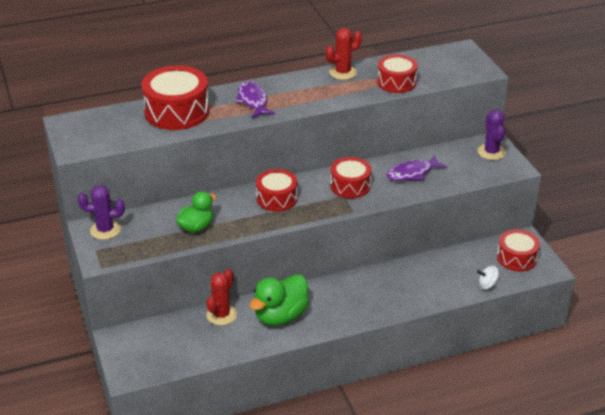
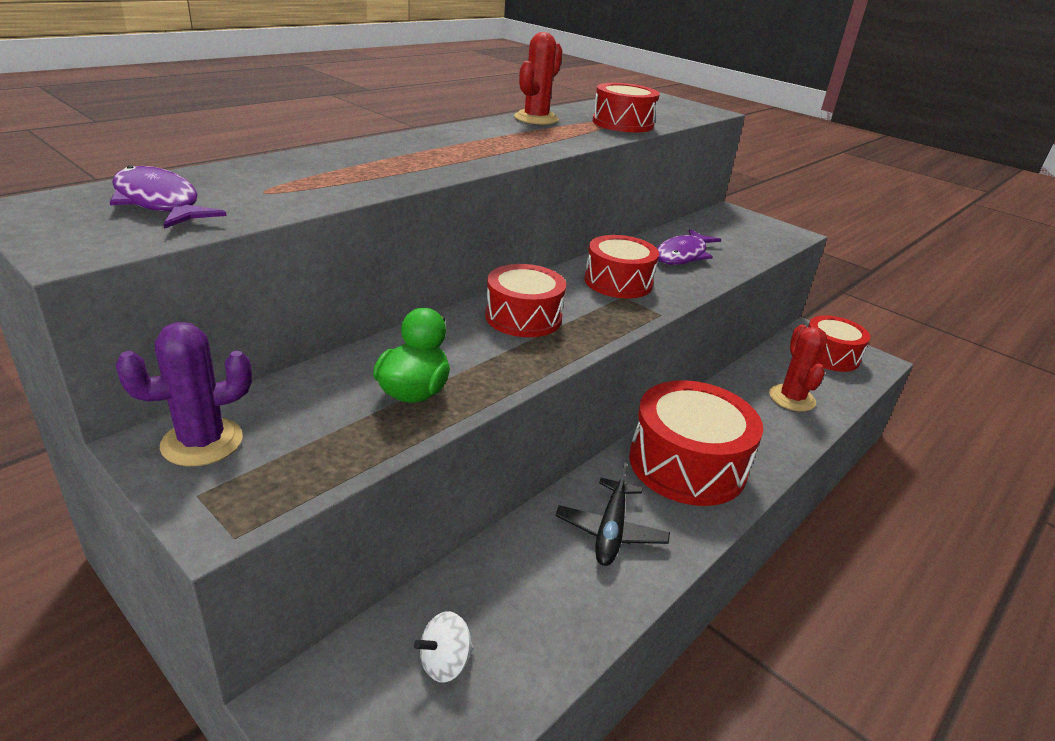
camera: 30 degrees left, 5 degrees down
red drum [141,66,209,130] -> red drum moved to [629,380,763,506]
red cactus [206,269,237,325] -> red cactus moved to [769,324,827,412]
purple fish [235,81,275,118] -> purple fish moved to [110,165,226,229]
green duck [250,274,309,326] -> black plane [556,463,670,566]
white spinning top [477,266,500,289] -> white spinning top moved to [414,611,474,683]
purple cactus [478,110,506,160] -> none

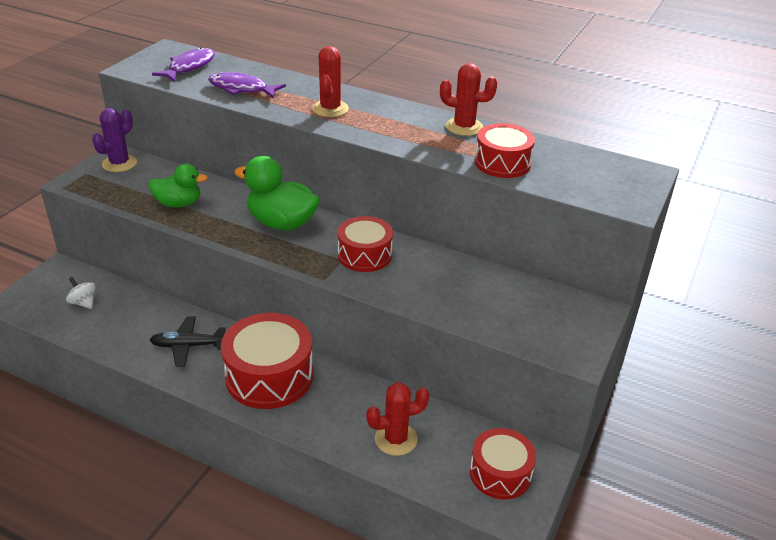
camera: 75 degrees right, 5 degrees up
purple cactus [116,322,252,466] -> purple cactus turned 75 degrees clockwise [92,108,137,172]
red drum [485,264,566,337] -> green duck [234,156,320,230]
purple fish [657,229,721,265] -> purple fish moved to [208,72,286,99]
none -> red cactus [312,46,349,117]

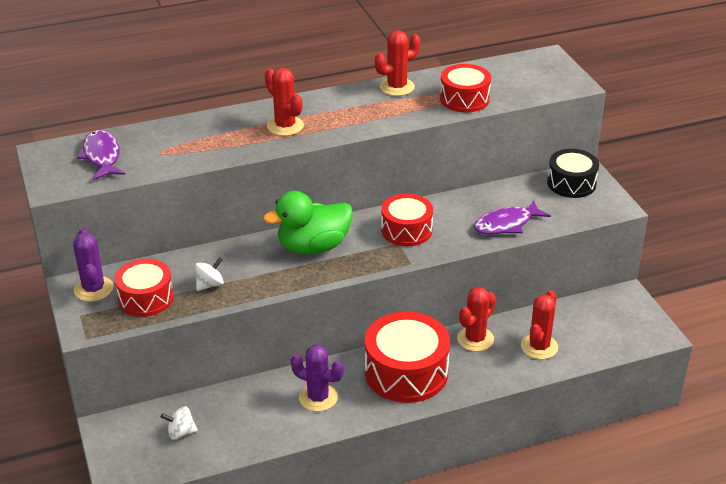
camera: 45 degrees left, 0 degrees up
green duck [148,164,208,207] -> white spinning top [195,257,224,291]
black plane [150,316,226,367] -> purple cactus [291,344,344,412]
purple fish [208,72,286,99] -> purple fish moved to [473,200,551,235]
red drum [470,428,536,500] -> red drum moved to [115,259,174,317]
none -> red cactus [457,287,496,351]
none -> black drum [547,149,599,198]

